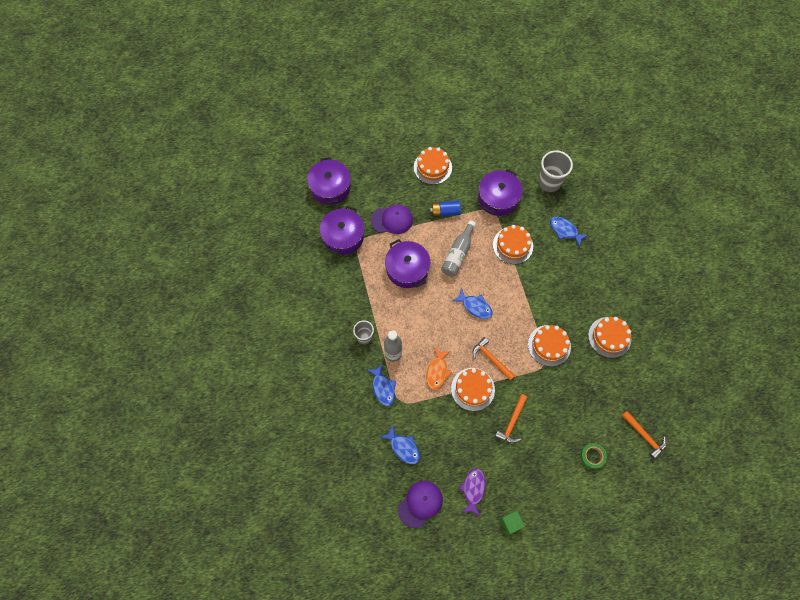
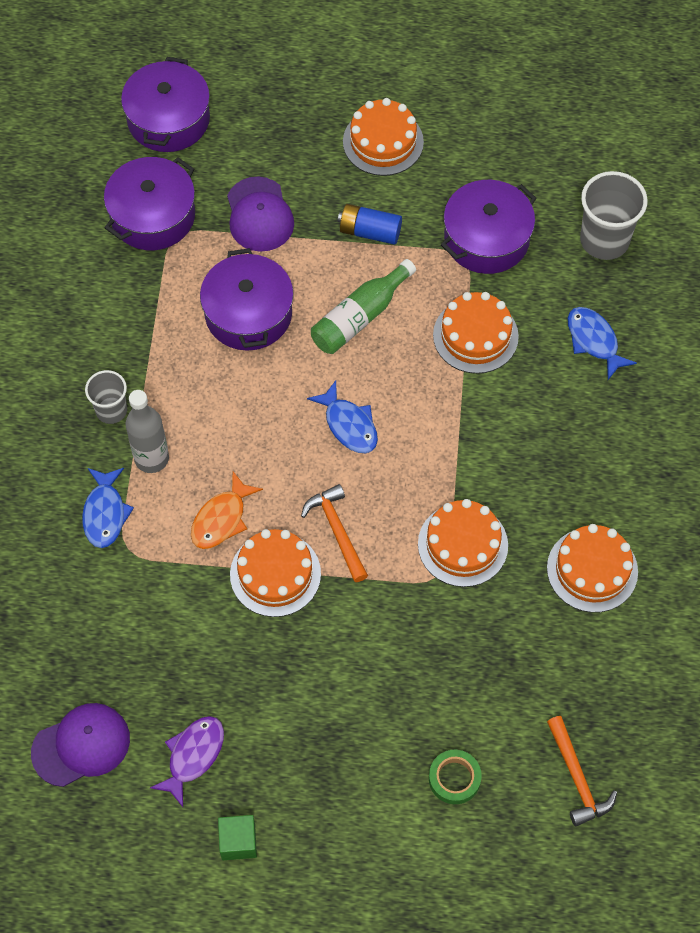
camera: 20 degrees right, 5 degrees down
purple cap [371,205,413,234] -> purple cap turned 60 degrees clockwise [227,177,294,252]
blue fish [380,424,420,464] -> none
grey bottle [441,220,476,277] -> green bottle [311,259,416,354]
orange hammer [495,394,528,443] -> none

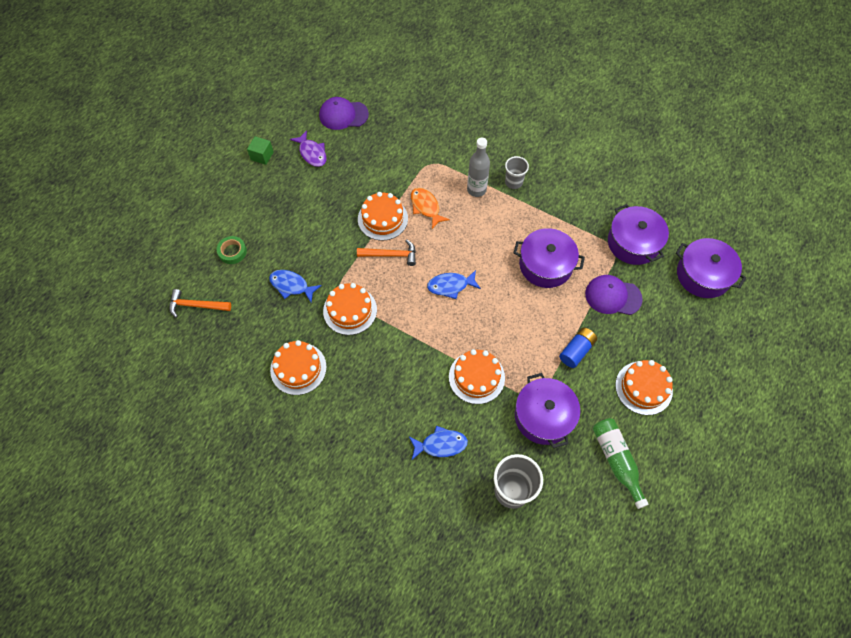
camera: 115 degrees right, 0 degrees up
purple cap [31,703,130,787] -> purple cap turned 90 degrees clockwise [319,97,369,130]
blue fish [82,468,134,548] -> blue fish moved to [269,270,322,302]
green bottle [311,259,416,354] -> green bottle moved to [593,418,649,509]

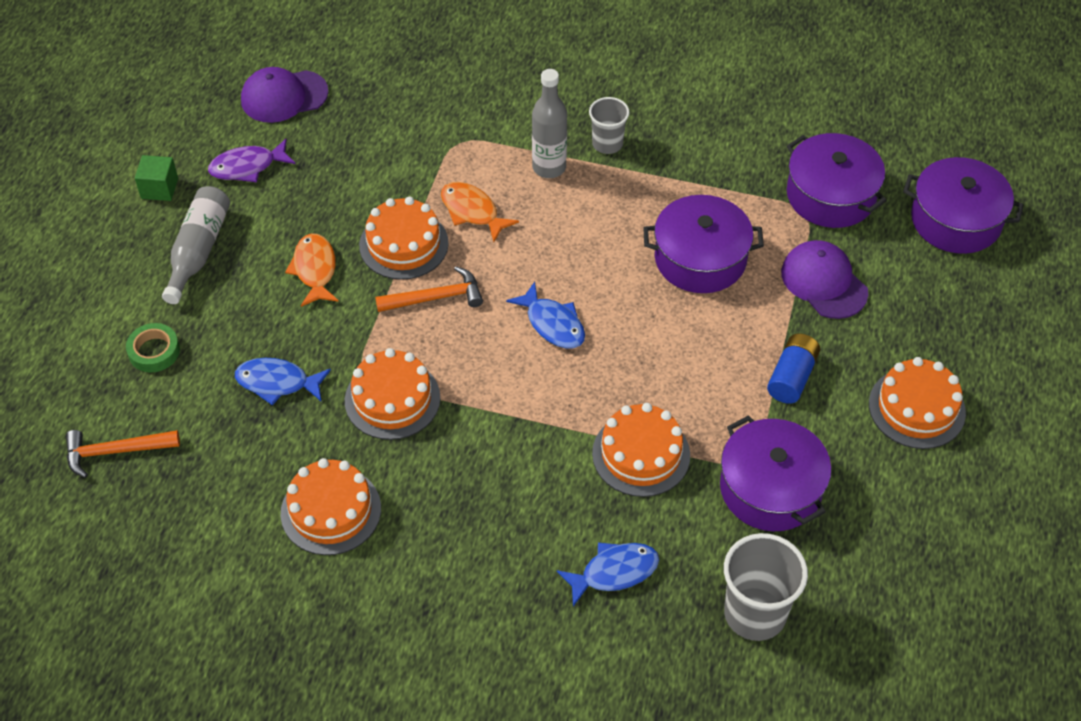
camera: 15 degrees left, 10 degrees down
purple fish [290,130,326,167] -> purple fish turned 120 degrees clockwise [208,139,295,182]
blue fish [427,270,481,299] -> blue fish turned 105 degrees counterclockwise [506,282,585,349]
purple cap [585,275,643,315] -> purple cap turned 60 degrees clockwise [781,240,868,319]
green bottle [593,418,649,509] -> none
none -> grey bottle [162,186,230,304]
none -> orange fish [285,233,339,307]

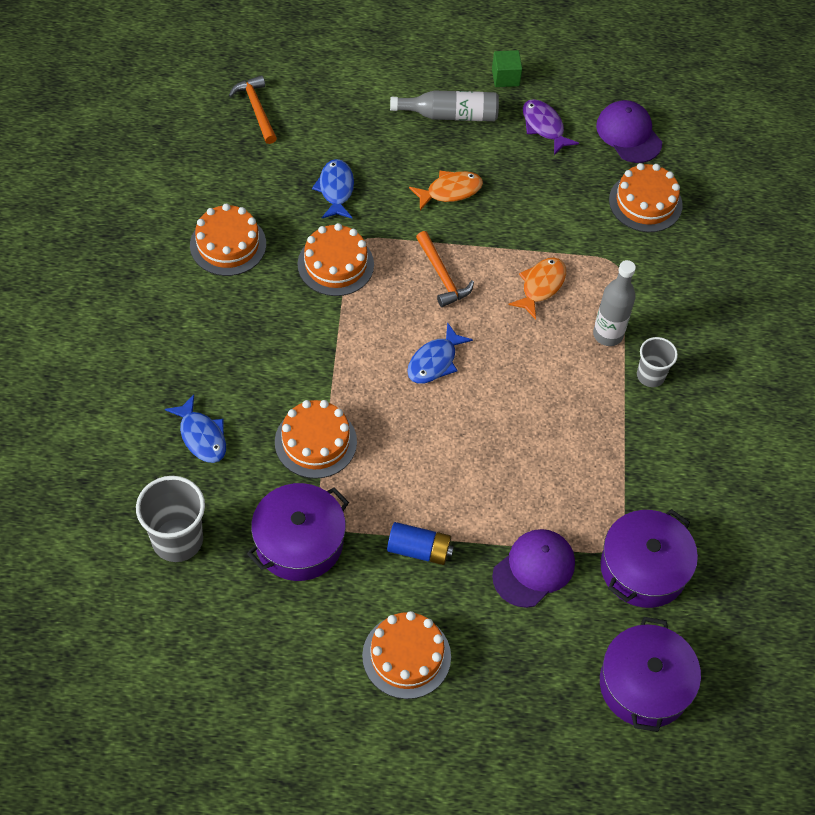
camera: 75 degrees right, 5 degrees up
green tape [126,323,180,372] -> none
orange cake [359,197,449,280] -> orange cake moved to [609,163,683,232]
purple pot [643,195,764,293] -> none

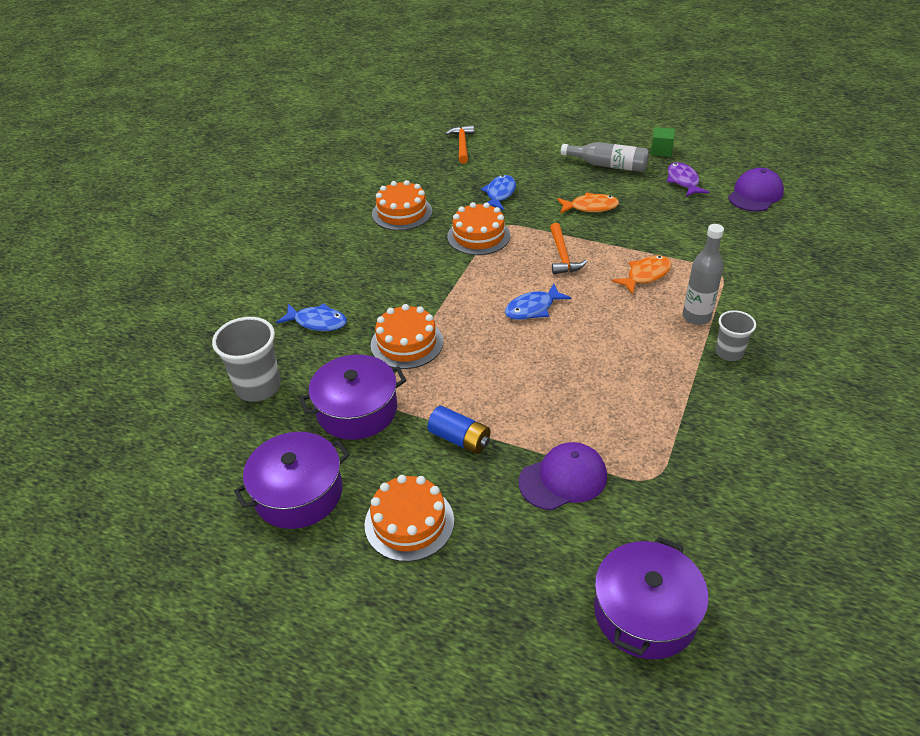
camera: 25 degrees right, 15 degrees down
blue fish [165,394,226,463] -> blue fish turned 60 degrees counterclockwise [276,303,347,331]
purple cap [596,100,662,163] -> purple cap turned 45 degrees clockwise [728,168,784,212]
purple pot [600,509,698,608] -> purple pot moved to [234,432,350,529]
orange cake [609,163,683,232] -> none

